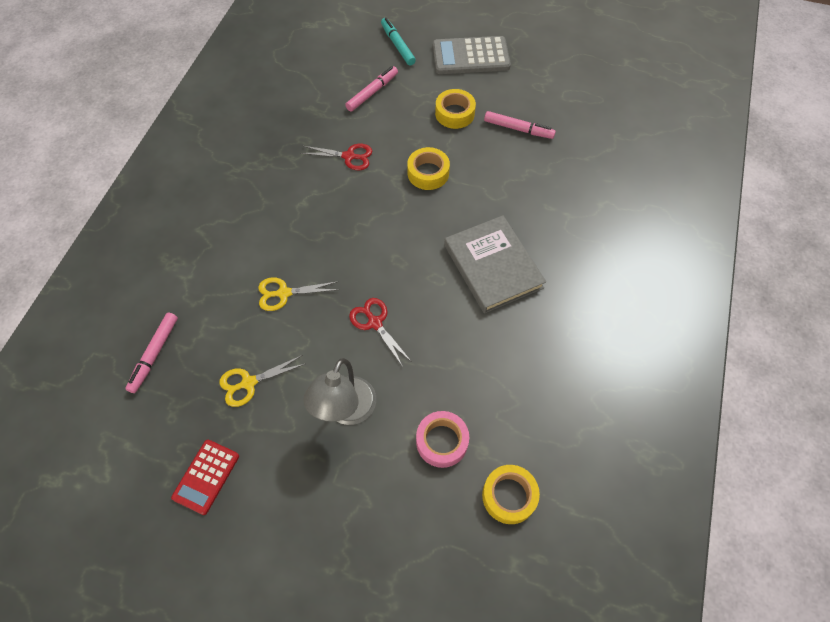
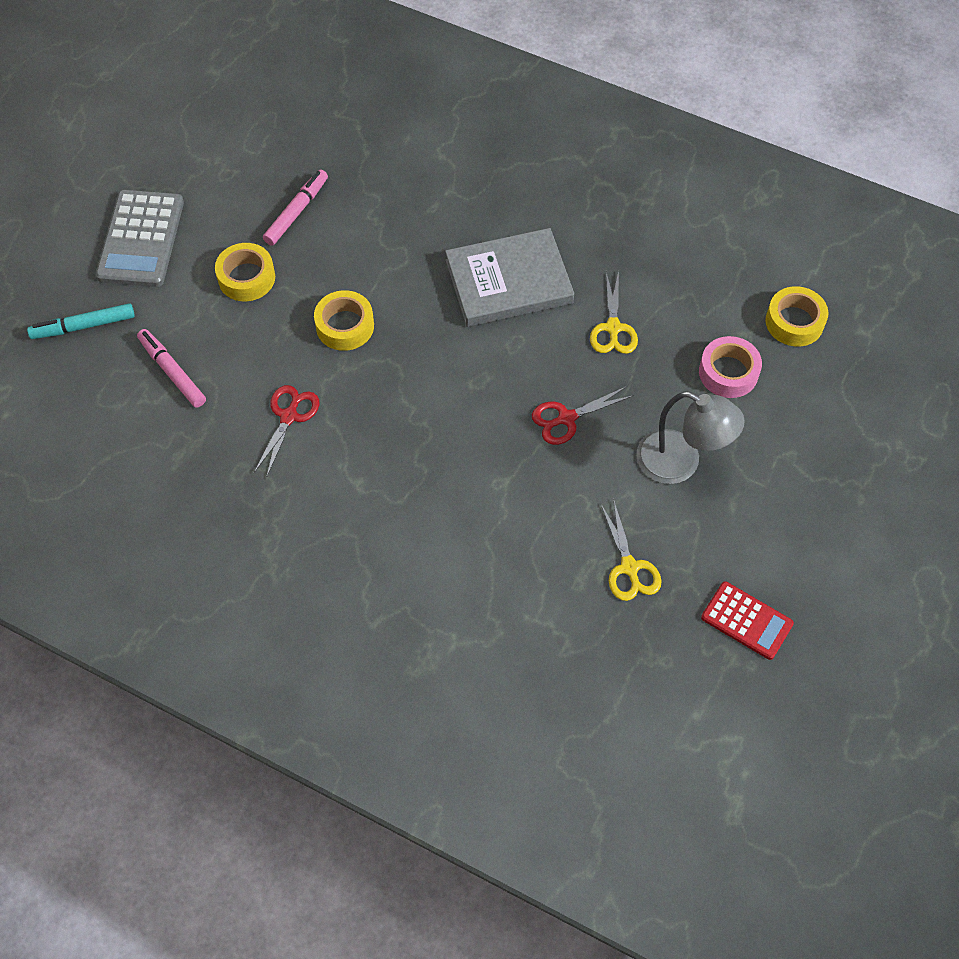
camera: 80 degrees left, 0 degrees up
pink marker [125,312,178,393] -> none
yellow scissors [258,277,339,311] -> yellow scissors moved to [590,271,638,354]

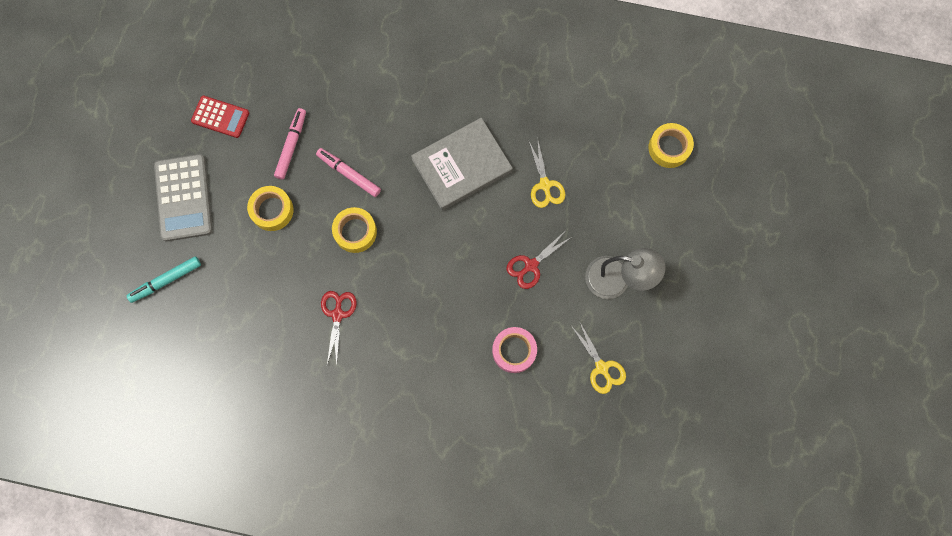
camera: 15 degrees left, 15 degrees up
pink marker [137,329,206,408] -> pink marker moved to [316,148,381,197]
pink tape [699,336,762,398] -> pink tape moved to [492,327,537,373]
red calculator [701,582,794,660] -> red calculator moved to [191,96,249,138]

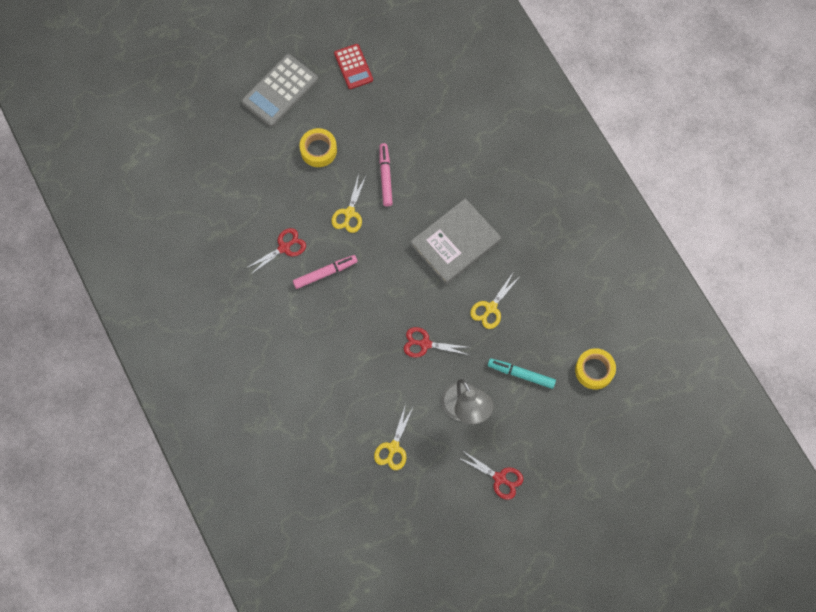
camera: 50 degrees right, 5 degrees down
turquoise marker [127,256,201,303] -> turquoise marker moved to [488,358,556,389]
pink marker [274,108,306,180] -> pink marker moved to [293,255,358,289]
yellow tape [332,207,377,253] -> yellow scissors [331,174,366,233]
grey book [411,118,513,211] -> grey book turned 60 degrees counterclockwise [411,198,501,285]
pink tape [492,327,537,373] -> none
none -> red scissors [459,450,523,500]

